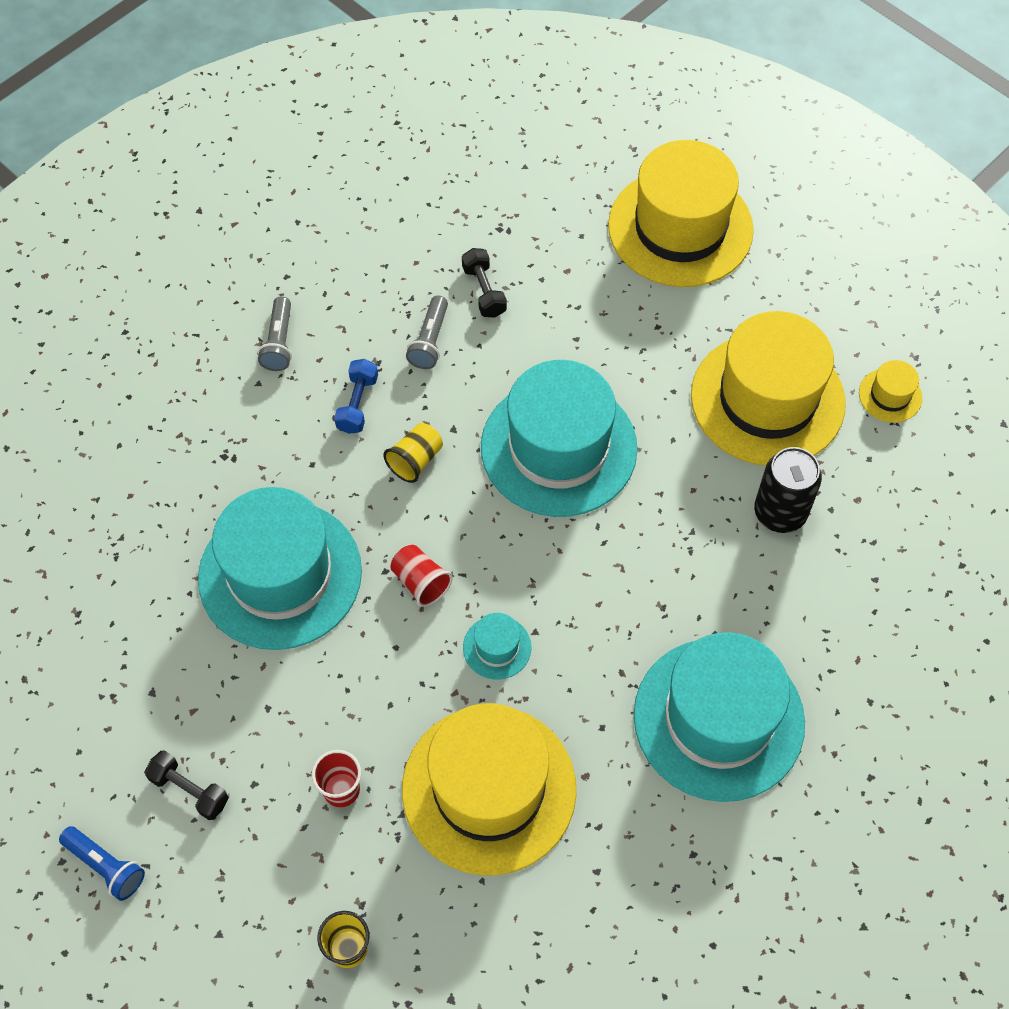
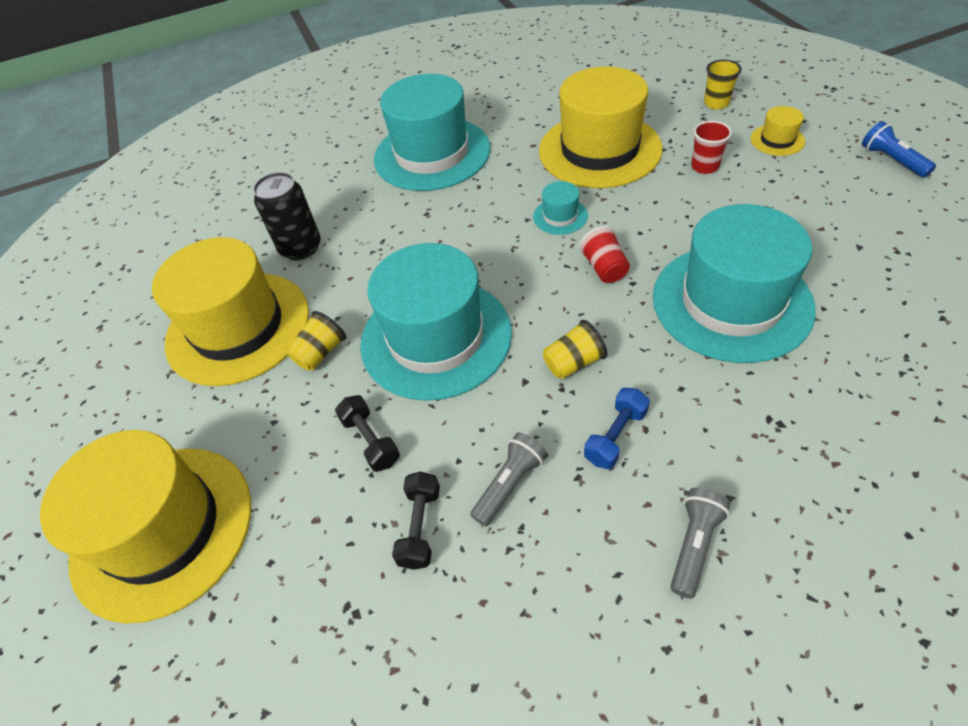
camera: 150 degrees left, 10 degrees down
black dumbbell [144,750,229,820] -> black dumbbell moved to [335,395,400,472]
yellow hat [859,360,922,423] -> yellow hat moved to [750,106,805,156]
none -> yellow cup [286,311,346,371]

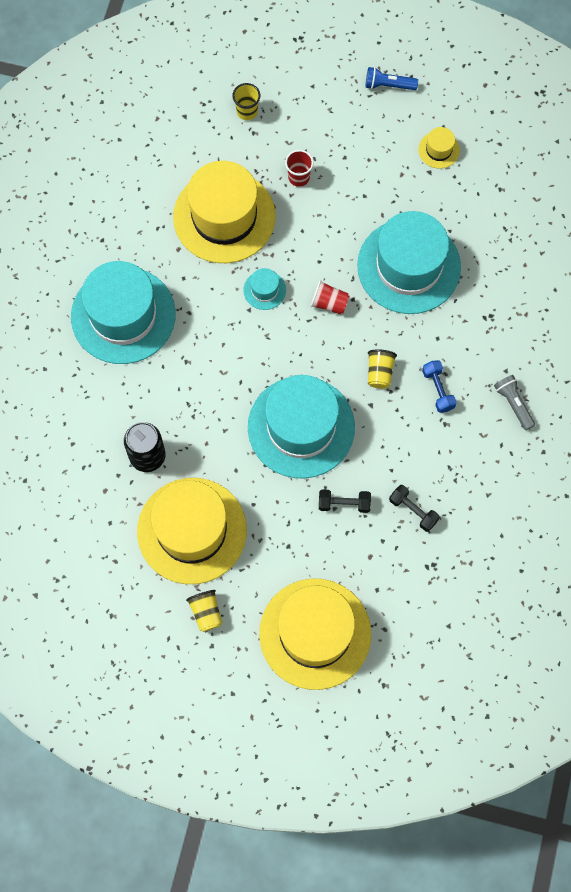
camera: 60 degrees left, 20 degrees up
yellow cup [286,311,346,371] -> yellow cup moved to [186,590,222,632]
grey flashlight [470,432,547,526] -> none
yellow hat [750,106,805,156] -> yellow hat moved to [418,127,460,169]

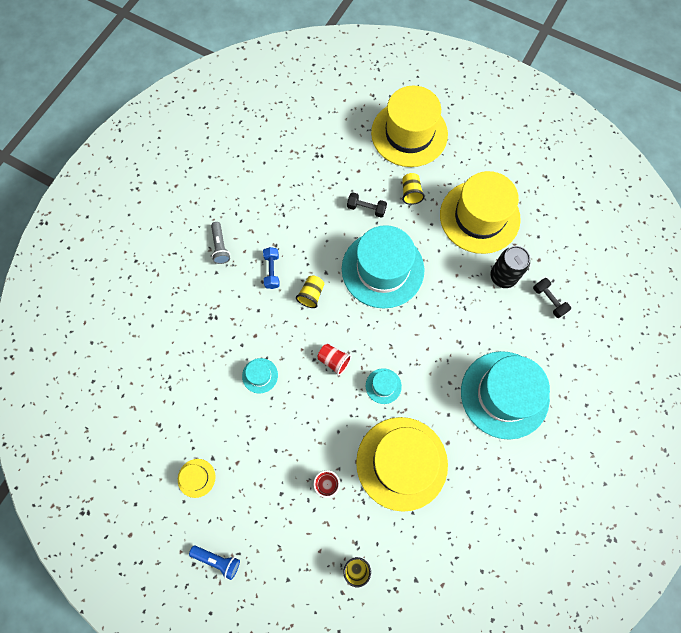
camera: 165 degrees left, 0 degrees up
yellow cup [186,590,222,632] -> yellow cup moved to [402,173,425,205]
turquoise hat [357,211,461,314] -> turquoise hat [242,358,278,393], size x0.41
black dumbbell [389,485,440,532] -> black dumbbell moved to [533,278,571,318]

